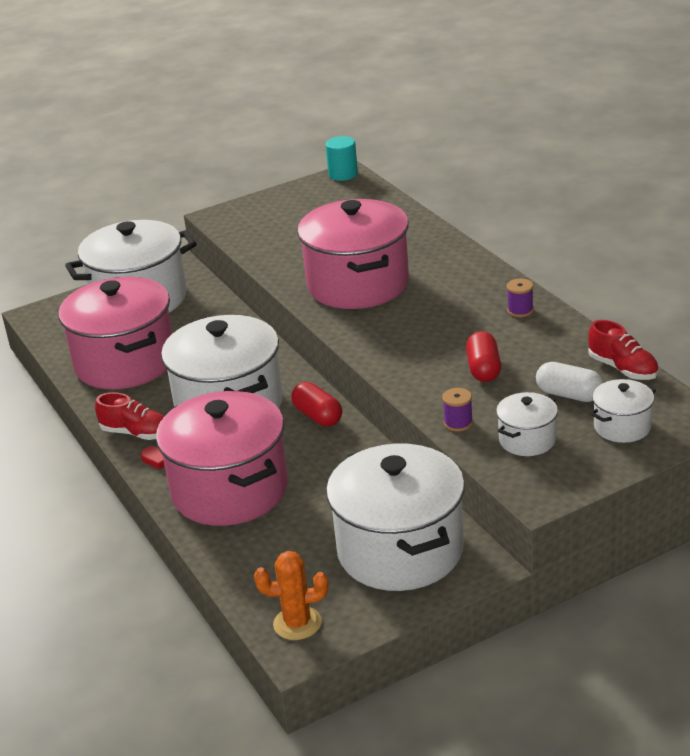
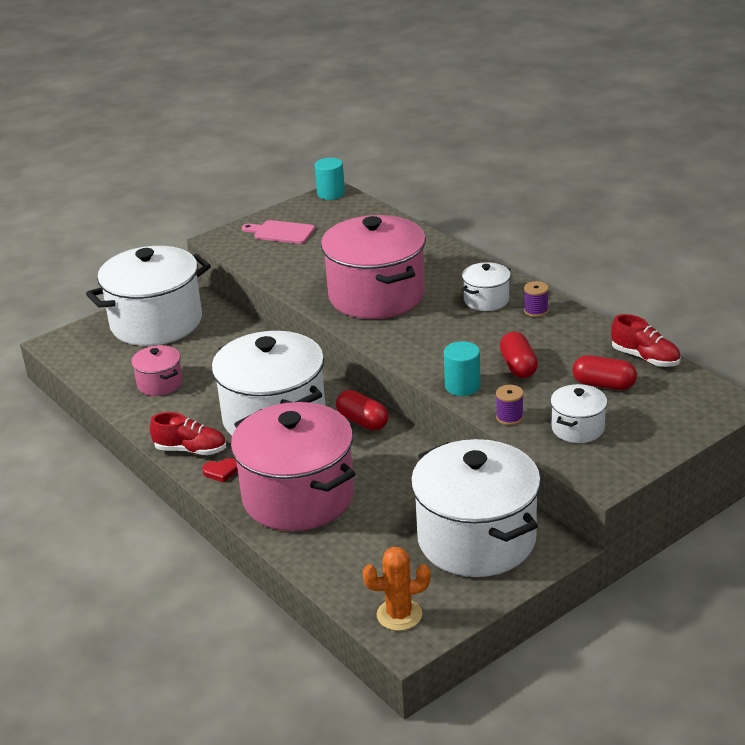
camera: 10 degrees left, 0 degrees up
pink pot [59,277,173,389] -> pink pot [131,345,183,396], size x0.46
white capsule [536,362,603,402] -> red capsule [572,355,637,390]
white pot [590,379,656,443] -> white pot moved to [461,262,511,311]
none -> pink cutting board [242,220,315,244]
none -> turquoise cylinder [444,341,481,396]

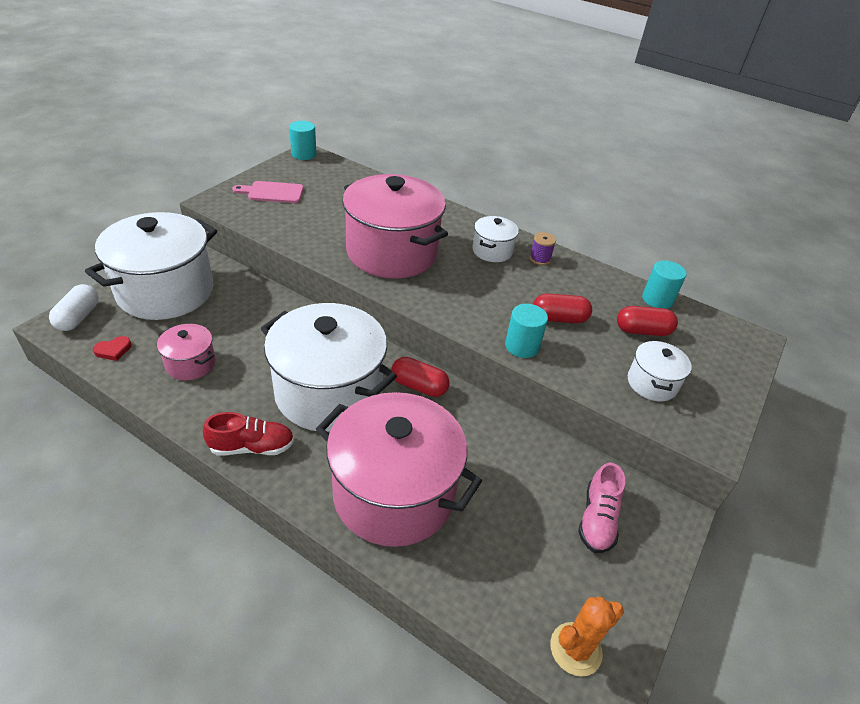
camera: 25 degrees left, 10 degrees up
red heart [202,458,238,482] -> red heart moved to [93,336,132,361]
white pot [411,439,541,577] -> pink shoe [578,462,625,553]
purple spool [496,385,524,425] -> none
red capsule [500,332,538,378] -> red capsule turned 60 degrees counterclockwise [533,293,592,323]
red shoe [611,314,681,367] -> turquoise cylinder [642,260,687,309]
none -> white capsule [49,284,99,331]

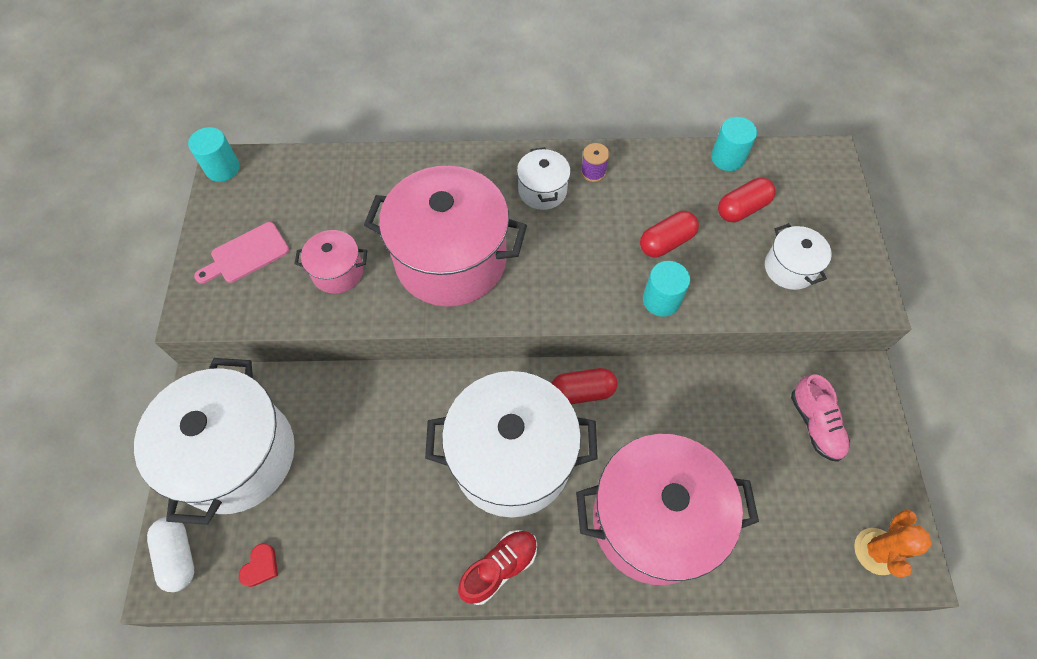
camera: 30 degrees left, 20 degrees up
pink pot [157,324,215,380] -> pink pot moved to [295,230,367,294]

